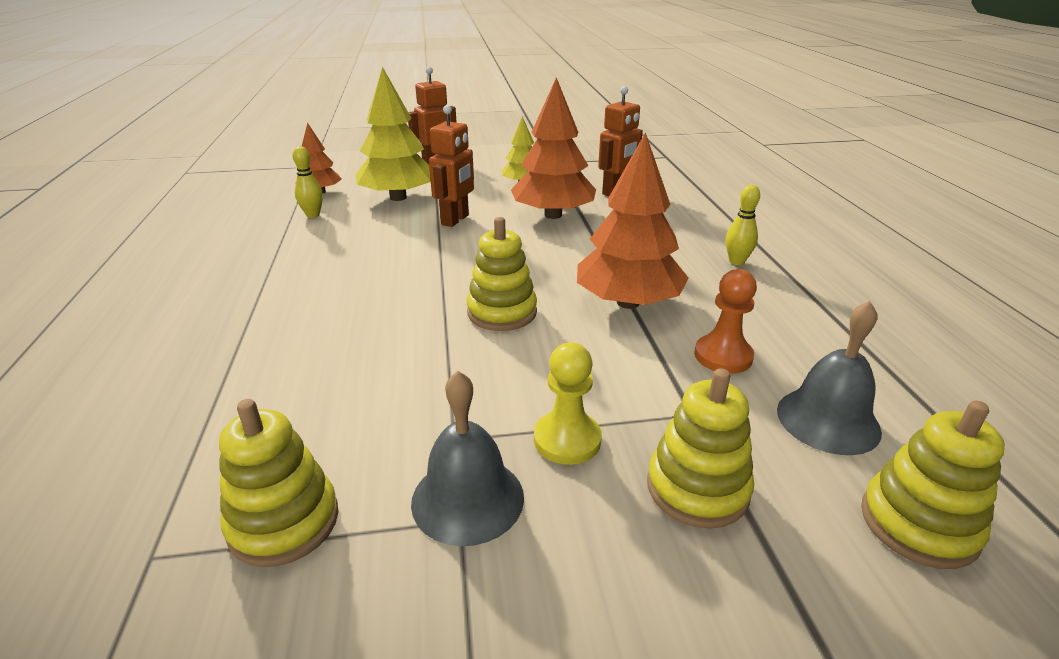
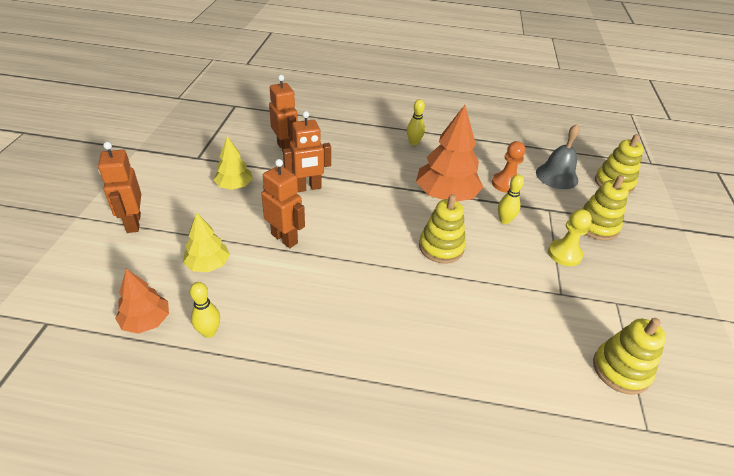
camera: 75 degrees left, 10 degrees up
yellow tree [355,67,431,201] -> yellow tree [183,212,230,272], size x0.57
grey bell [411,371,524,546] -> none
orange tree [511,77,596,219] -> orange robot [283,111,331,192]
none -> yellow bowling pin [498,174,524,224]

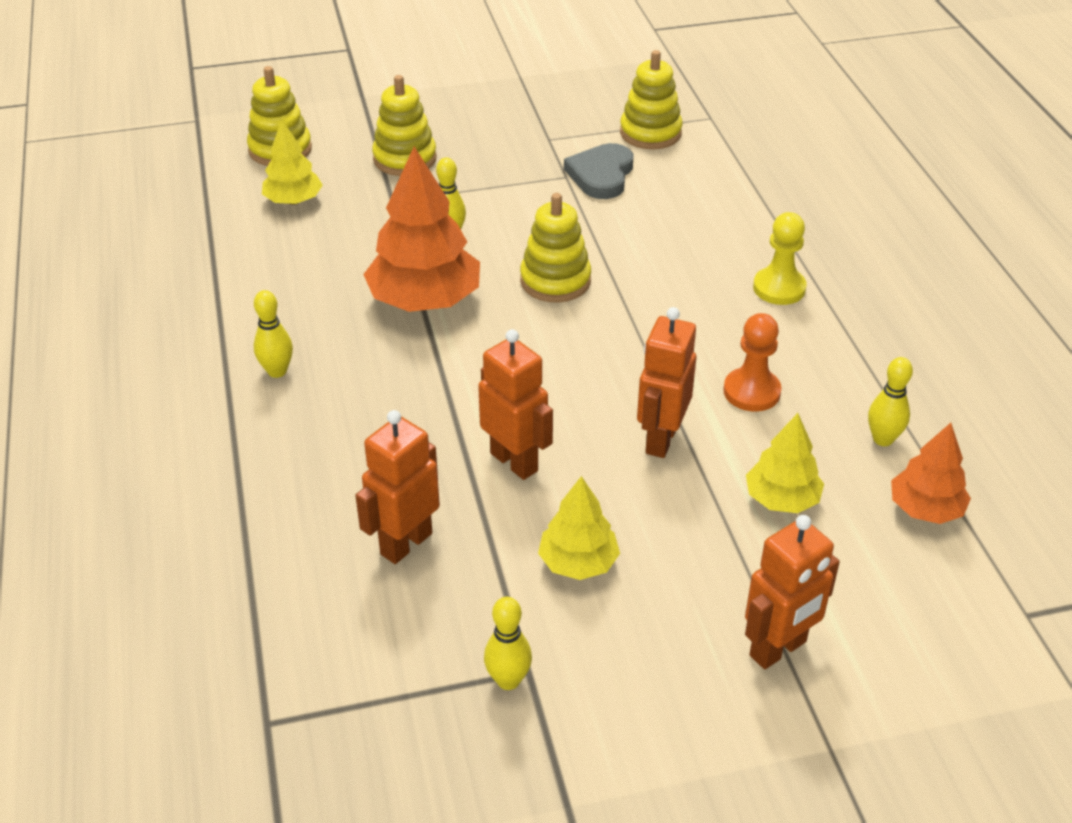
camera: 110 degrees left, 0 degrees up
orange pawn [492,141,526,193] -> orange pawn moved to [723,313,782,412]
grey bell [536,124,580,189] -> yellow tree [262,120,323,205]
yellow pawn [548,209,592,266] -> yellow pawn moved to [753,212,807,305]
none -> yellow bowling pin [484,597,532,690]
none -> grey heart [564,143,633,199]

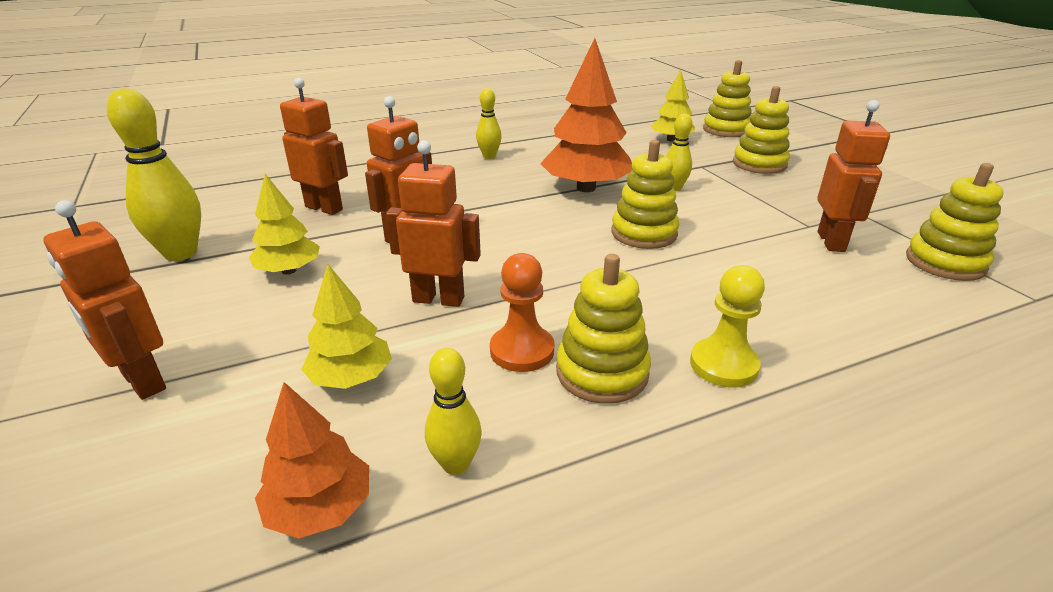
camera: 80 degrees right, 10 degrees down
yellow bowling pin [484,597,532,690] -> yellow bowling pin [107,89,201,261], size x1.77
grey heart [564,143,633,199] -> orange robot [817,100,890,252]
none -> yellow stacking toy [556,254,651,404]

